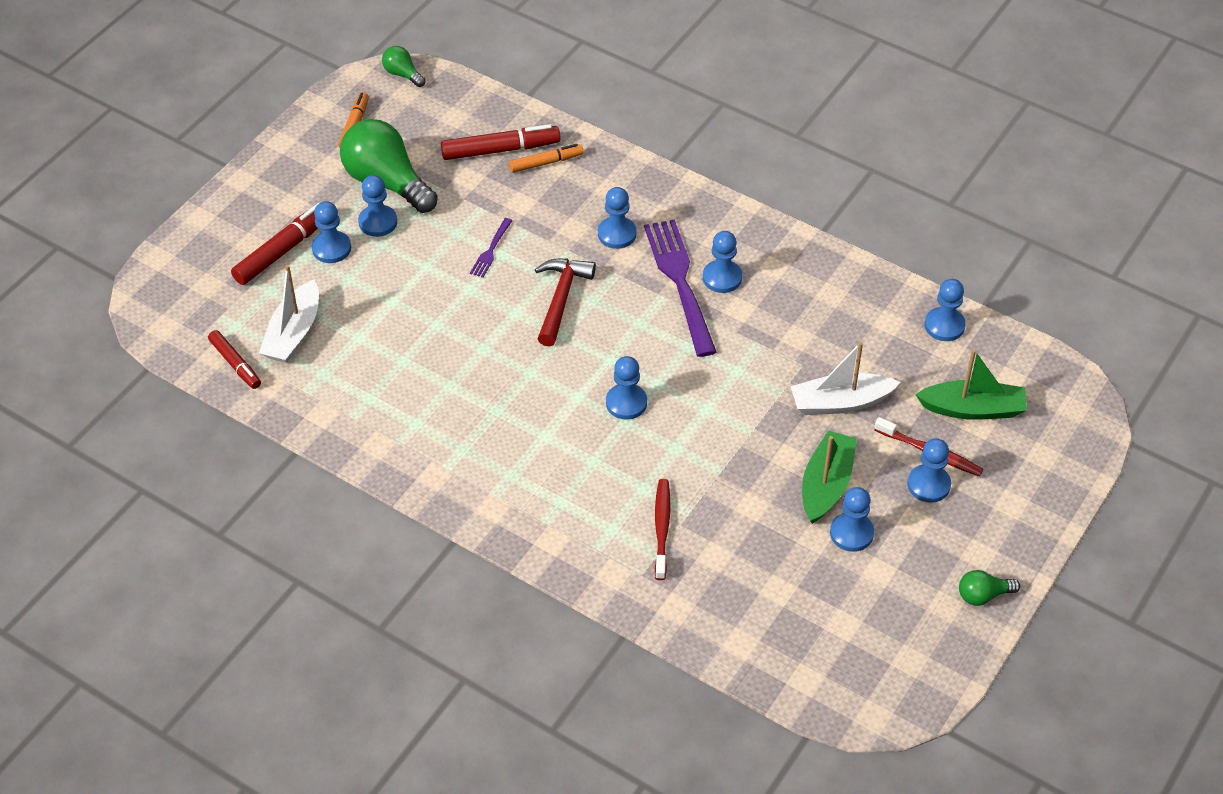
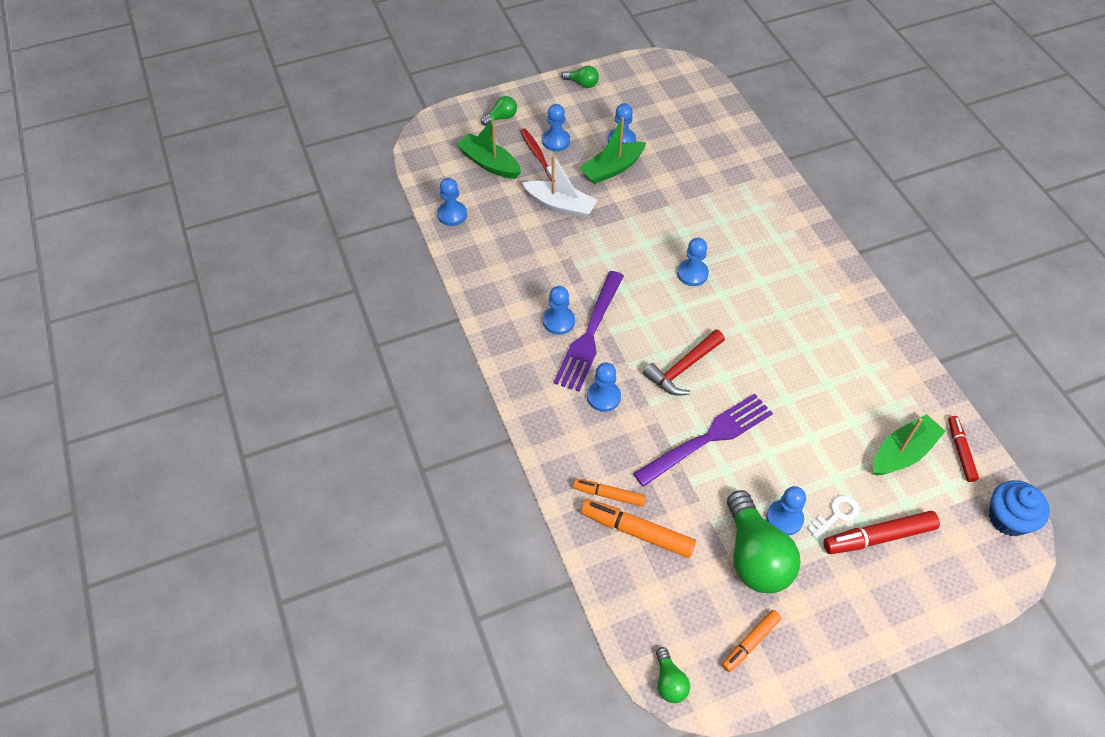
camera: 145 degrees left, 5 degrees up
white boat [259,265,319,363] -> green boat [873,414,946,475]
blue pawn [312,201,351,263] -> white key [808,495,859,539]
red marker [441,124,561,160] -> orange marker [581,499,696,558]
purple fork [470,218,513,278] -> purple fork [633,394,773,487], size x2.22
red toothbrush [655,479,671,580] -> none
none -> green light bulb [481,96,517,126]
none -> blue cupcake [989,480,1050,536]

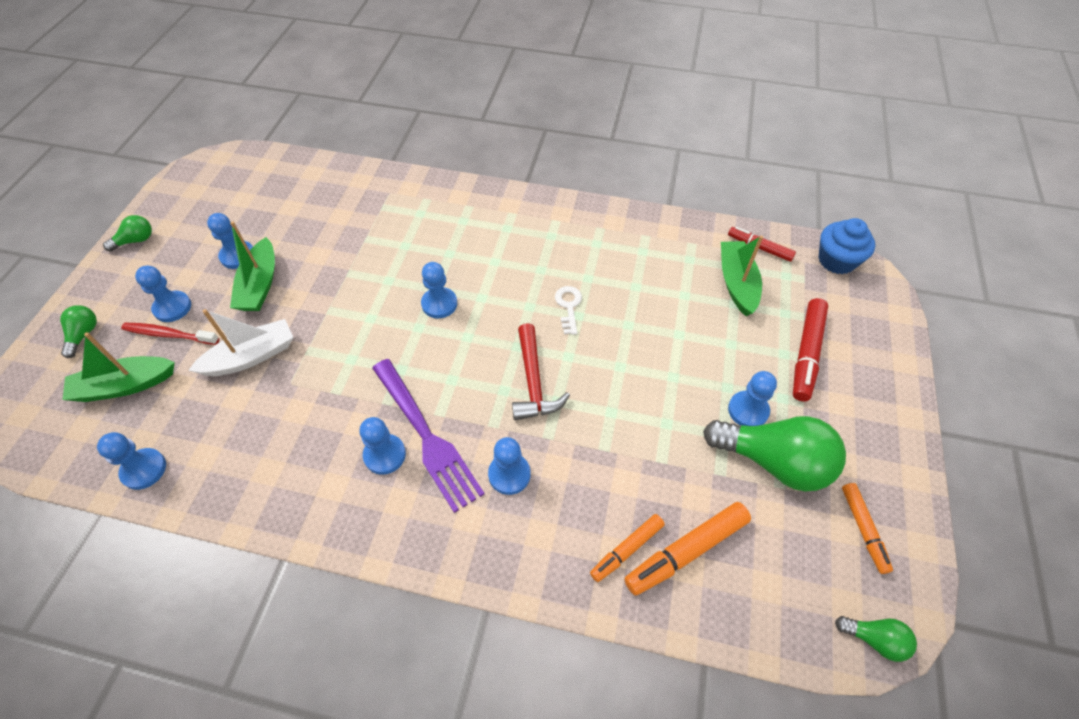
camera: 55 degrees left, 0 degrees up
purple fork [633,394,773,487] -> none
white key [808,495,859,539] -> white key moved to [555,286,582,335]

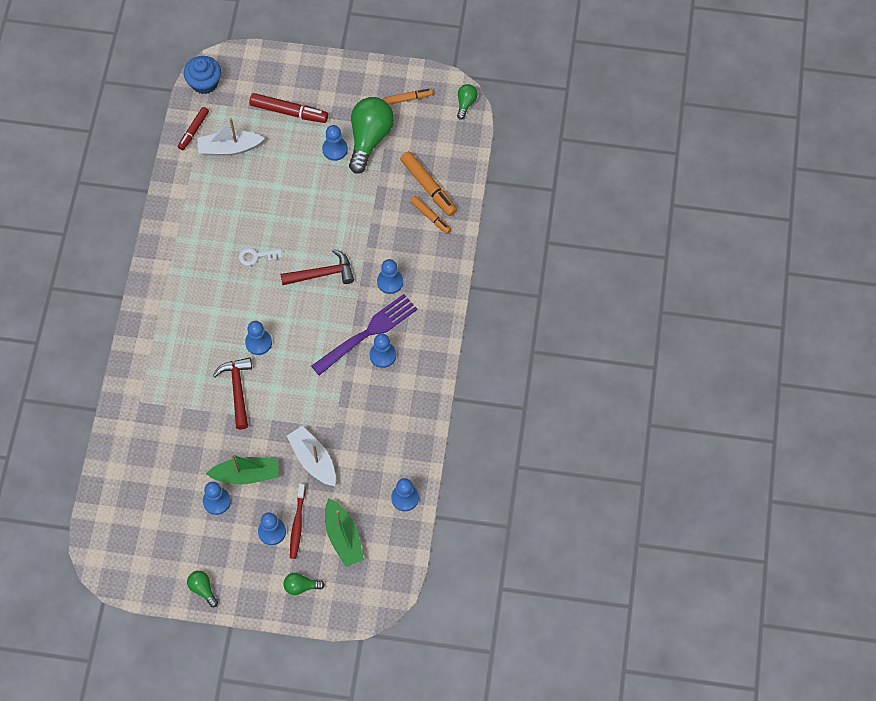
camera: 95 degrees left, 10 degrees up
green boat [721,235,763,316] -> white boat [197,118,265,156]
none -> red hammer [213,357,252,430]

